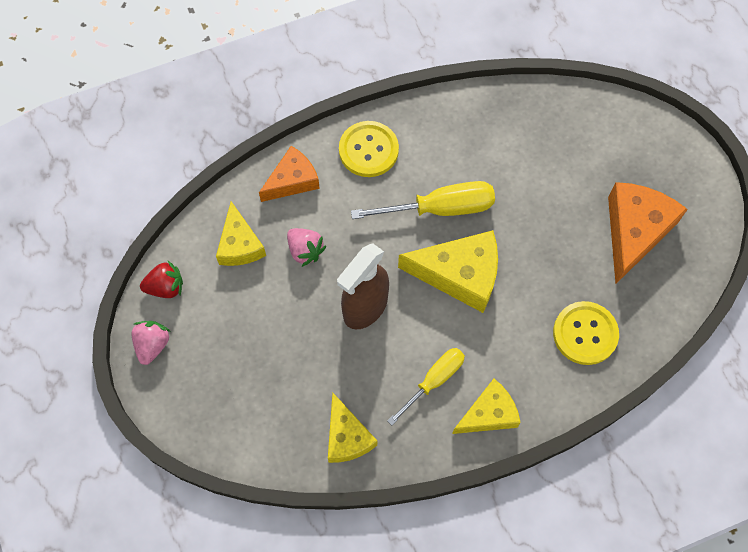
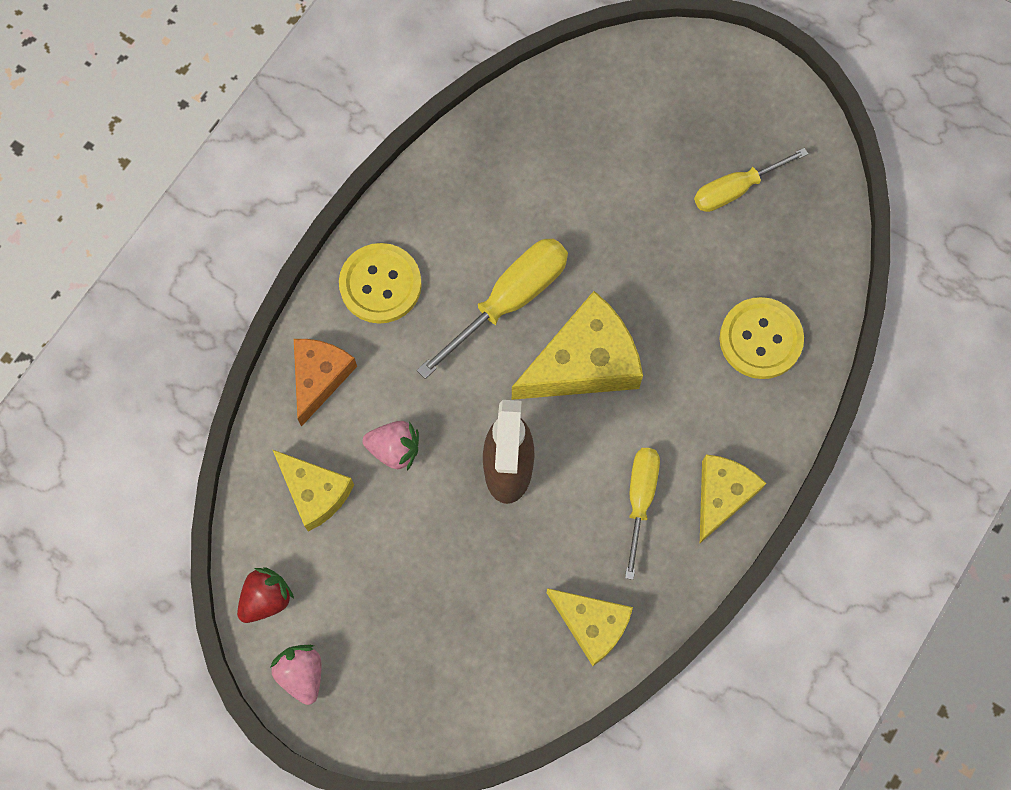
camera: 35 degrees left, 5 degrees up
orange cheese [608,182,688,284] -> yellow screwdriver [694,148,808,212]

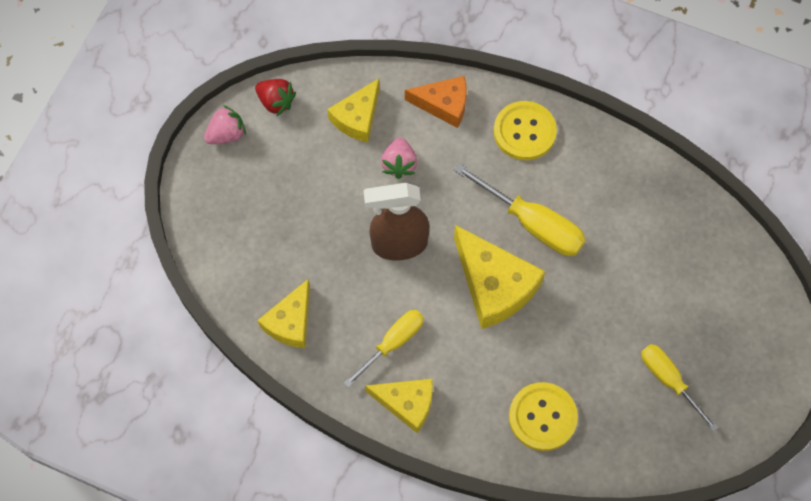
camera: 80 degrees right, 5 degrees down
yellow screwdriver [625,448,660,580] -> yellow screwdriver turned 45 degrees counterclockwise [344,310,424,388]

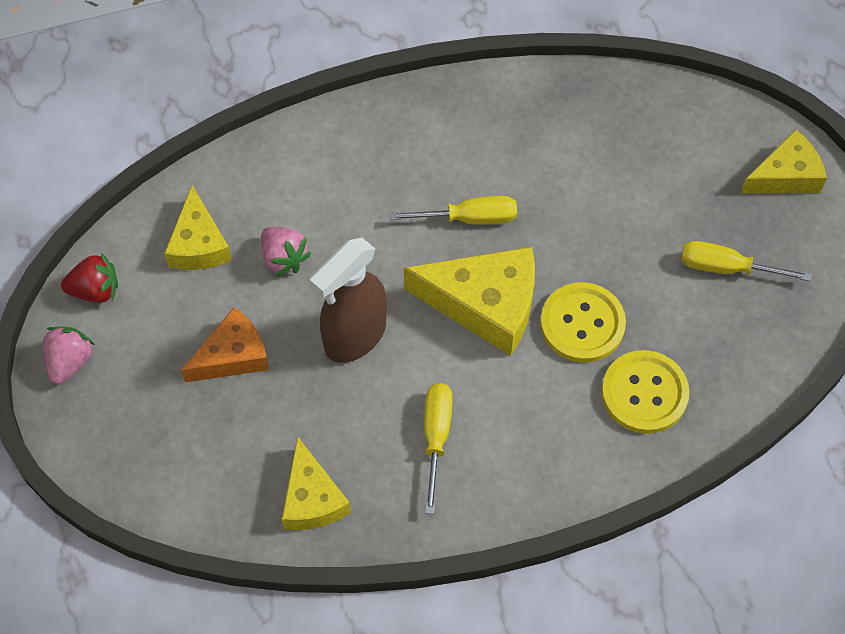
camera: 40 degrees left, 5 degrees down
yellow cheese [365,379,433,433] -> yellow cheese moved to [741,130,827,193]
orange cheese [405,76,467,128] -> orange cheese moved to [181,307,269,382]
yellow screwdriver [454,163,586,256] -> yellow screwdriver [390,196,517,225], size x0.67
yellow button [494,101,557,160] -> yellow button moved to [540,282,626,363]

